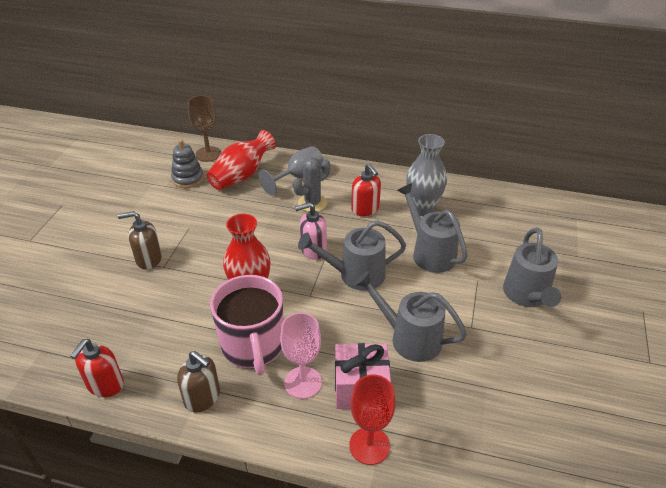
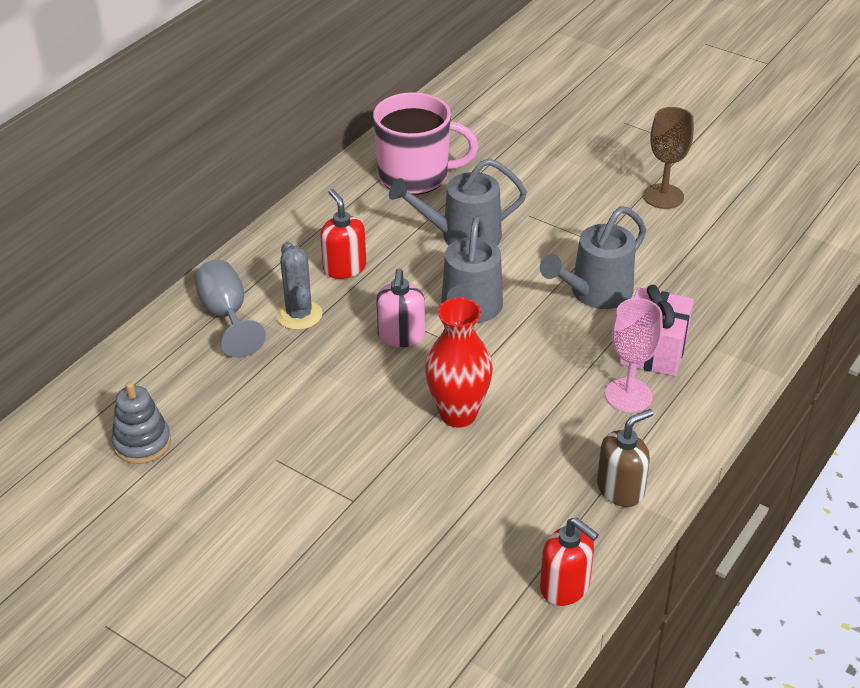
camera: 70 degrees left, 0 degrees up
brown soap dispenser [118,211,162,269] -> none
brown goblet [188,95,221,162] -> brown goblet moved to [643,107,694,209]
red vase [206,130,276,190] -> none
pink mug [210,275,283,375] -> pink mug moved to [373,92,478,195]
red goblet [349,375,395,465] -> none
red soap dispenser [351,163,381,216] -> red soap dispenser turned 105 degrees counterclockwise [320,189,366,279]
grey vase [406,134,447,216] -> none
grey watering can [503,228,562,307] -> none

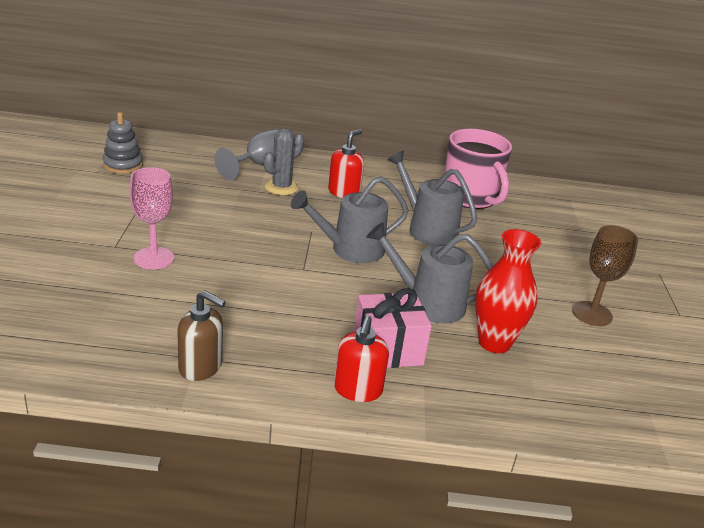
camera: 55 degrees right, 10 degrees down
pink soap dispenser [376,268,425,347] -> none
red vase [425,298,493,428] -> red vase moved to [475,229,541,353]
red soap dispenser [540,517,599,606] -> red soap dispenser moved to [334,315,389,402]
pink goblet [605,298,663,413] -> pink goblet moved to [129,167,174,269]

